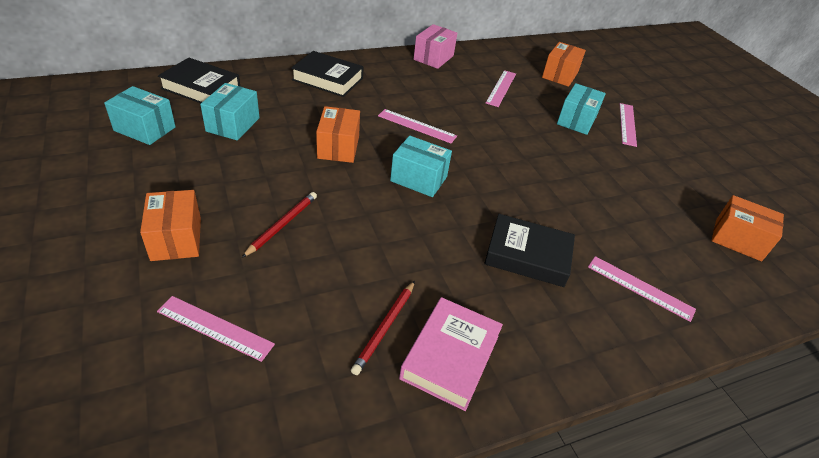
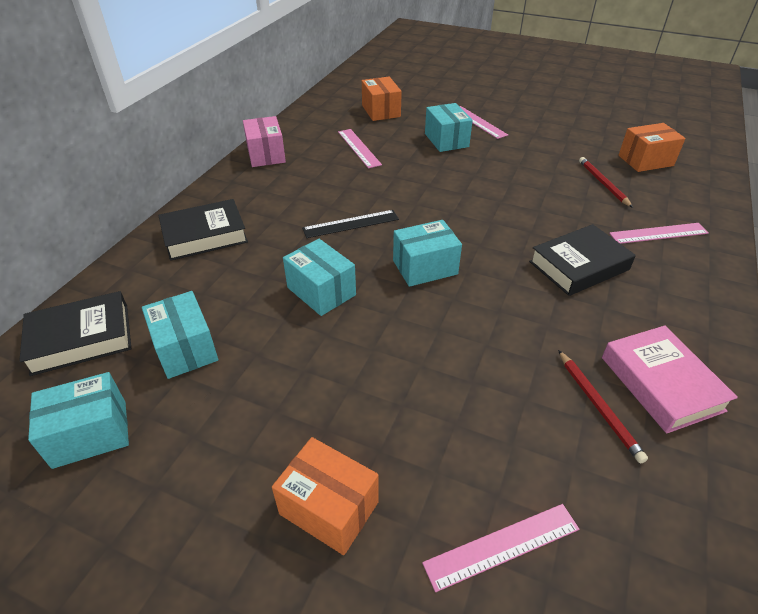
camera: 40 degrees left, 0 degrees up
red pencil [242,192,317,258] -> red pencil moved to [579,157,633,208]
orange box [316,106,360,163] -> turquoise box [283,239,356,316]
pink ruler [378,109,457,143] -> black ruler [302,210,399,238]

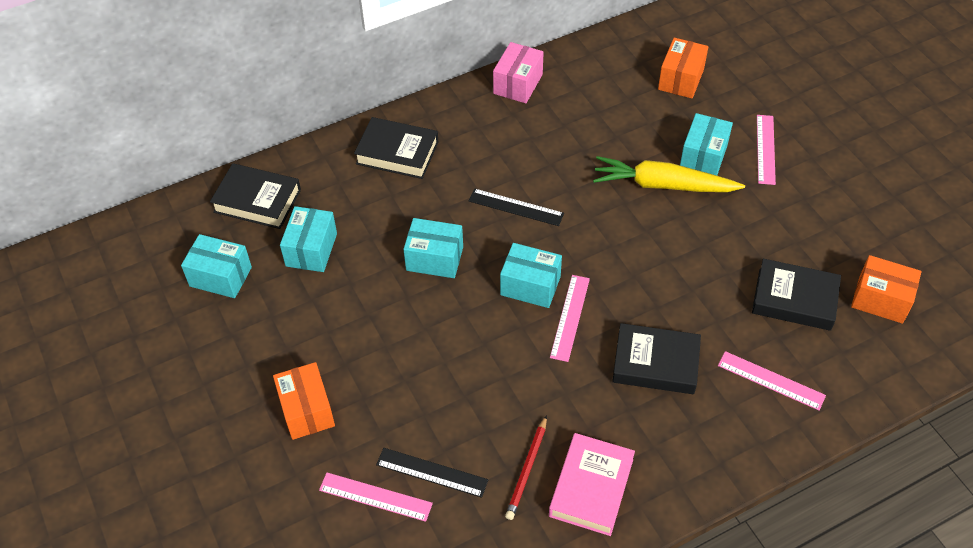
camera: 40 degrees right, 10 degrees up
turquoise box [283,239,356,316] -> turquoise box turned 75 degrees counterclockwise [403,218,463,278]
pink ruler [338,129,382,168] -> pink ruler moved to [550,275,590,362]
red pencil [579,157,633,208] -> black book [752,259,841,331]
none -> black ruler [376,448,488,498]
none -> yellow carrot [593,156,745,192]

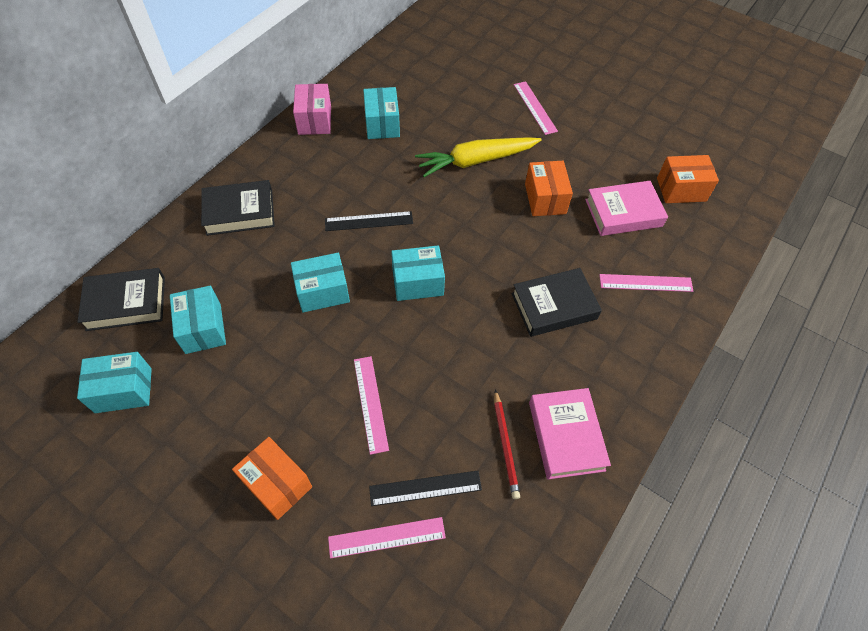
camera: 30 degrees left, 5 degrees up
pink ruler [550,275,590,362] -> pink ruler moved to [354,356,389,455]
orange box [658,38,708,98] -> orange box moved to [525,161,573,216]
turquoise box [680,113,733,176] -> turquoise box moved to [363,87,400,139]
black book [752,259,841,331] -> pink book [585,181,668,236]

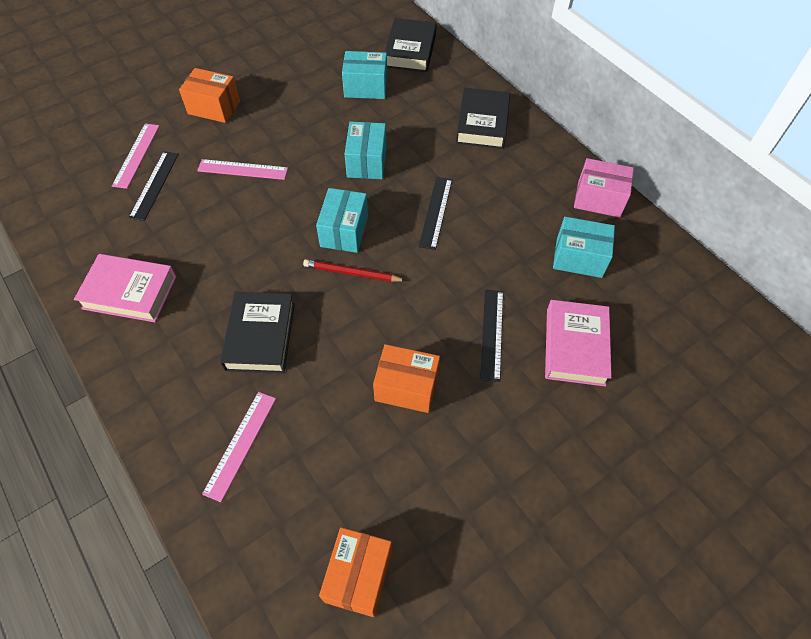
camera: 110 degrees right, 0 degrees up
turquoise box [77,352,152,413] -> none
orange box [232,437,312,520] -> orange box turned 45 degrees clockwise [179,68,240,123]
yellow carrot [415,137,542,177] -> black ruler [480,289,503,382]
red pencil [494,390,520,499] -> red pencil moved to [303,259,406,282]
pink ruler [514,81,558,135] -> none
pink book [585,181,668,236] -> pink book moved to [545,300,612,387]

